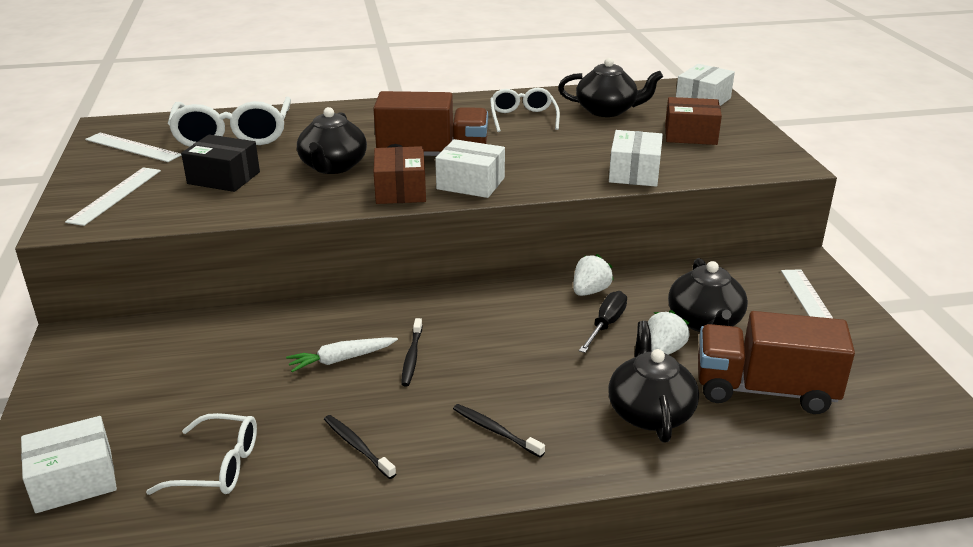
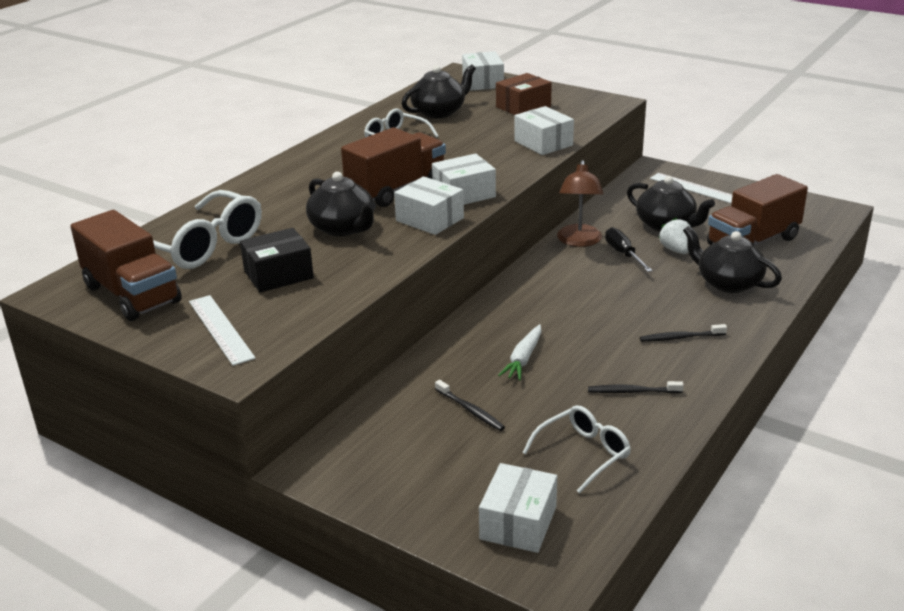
camera: 45 degrees left, 0 degrees up
white ruler [85,133,182,162] -> brown truck [70,210,182,321]
brown box [374,146,426,204] -> white box [394,176,464,235]
black toothbrush [401,318,422,386] -> black toothbrush moved to [435,380,505,431]
white strawberry [573,254,614,296] -> brown lamp [557,160,604,247]

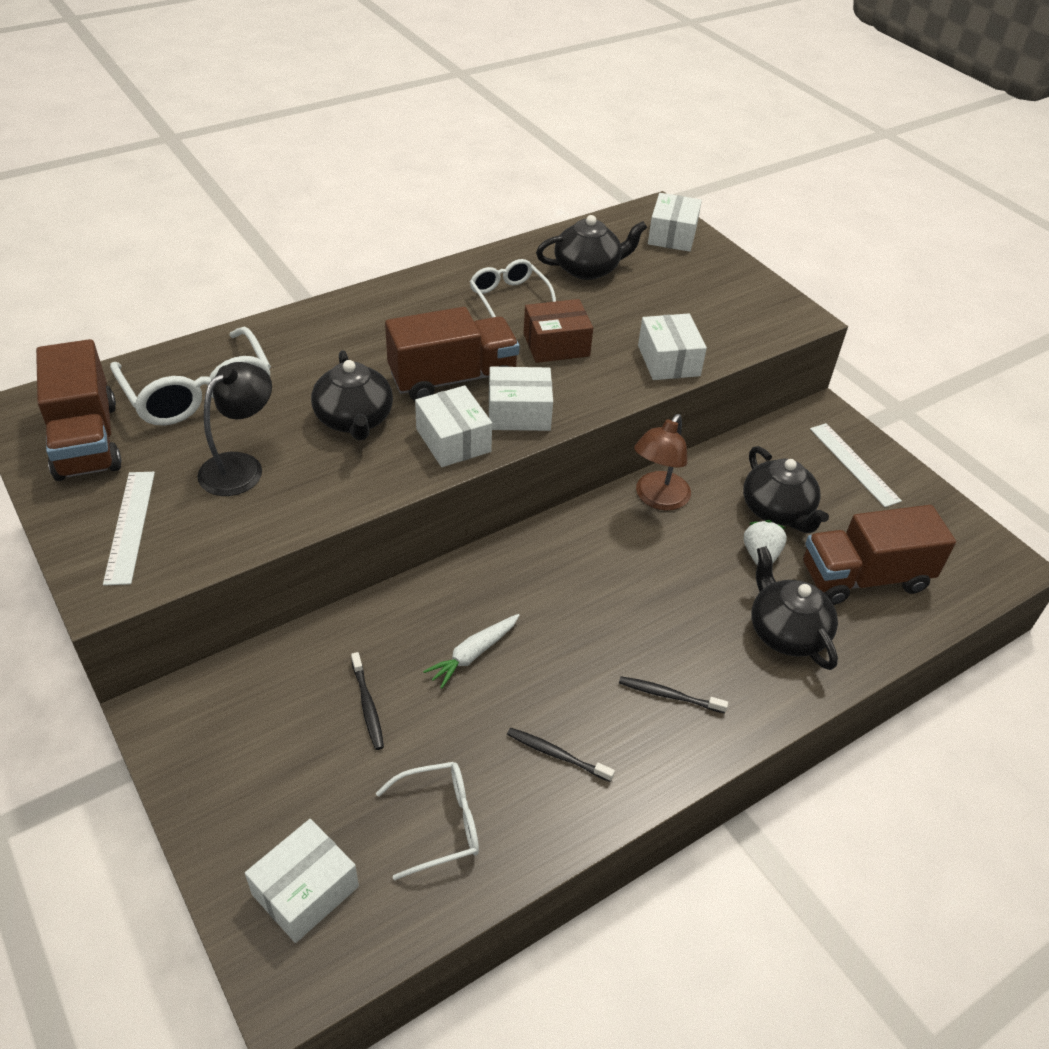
camera: 20 degrees right, 15 degrees up
black box [240,228,314,293] -> black lamp [197,362,272,496]
brown box [496,73,552,115] -> brown box moved to [524,299,593,363]
black screwdriver [605,227,653,272] -> none

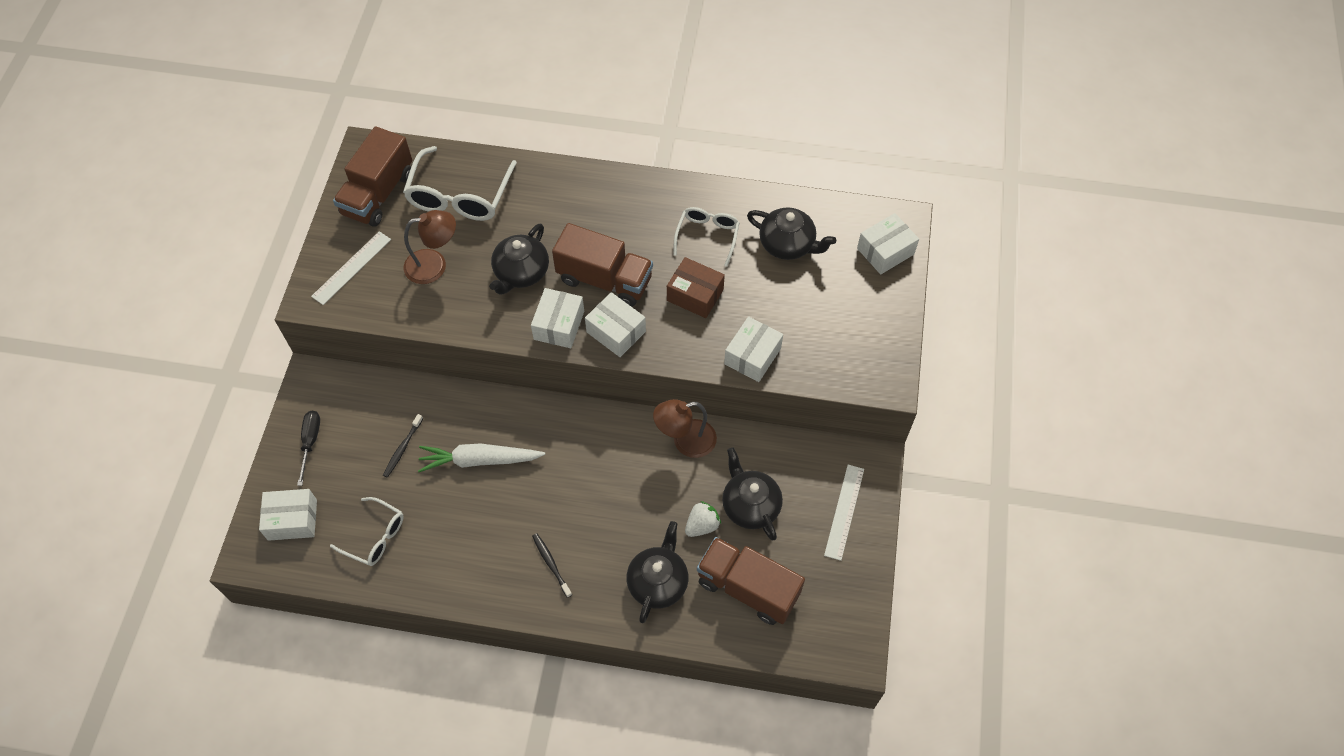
camera: 45 degrees right, 15 degrees up
black lamp [197,362,272,496] -> brown lamp [404,210,456,284]
white carrot [423,614,520,689] -> white carrot [418,443,545,472], size x1.57
black toothbrush [507,727,615,782] -> none
black teapot [743,446,829,533] -> black teapot turned 135 degrees clockwise [722,447,783,540]
none -> black screwdriver [297,411,320,486]

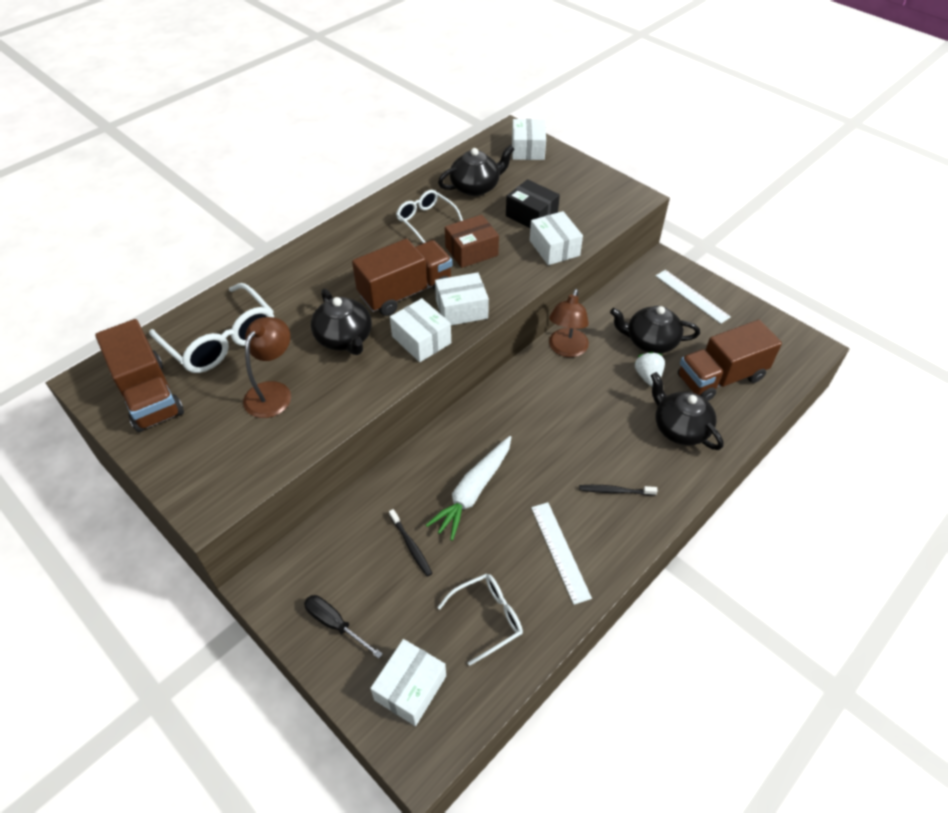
camera: 55 degrees left, 10 degrees down
white ruler [311,231,391,305] -> white ruler moved to [531,502,592,605]
none -> black box [506,179,560,228]

